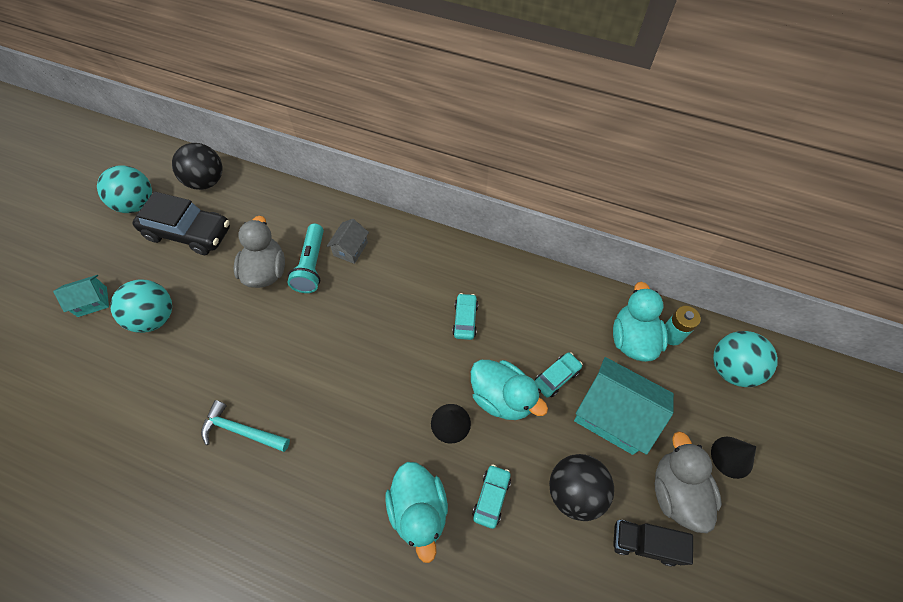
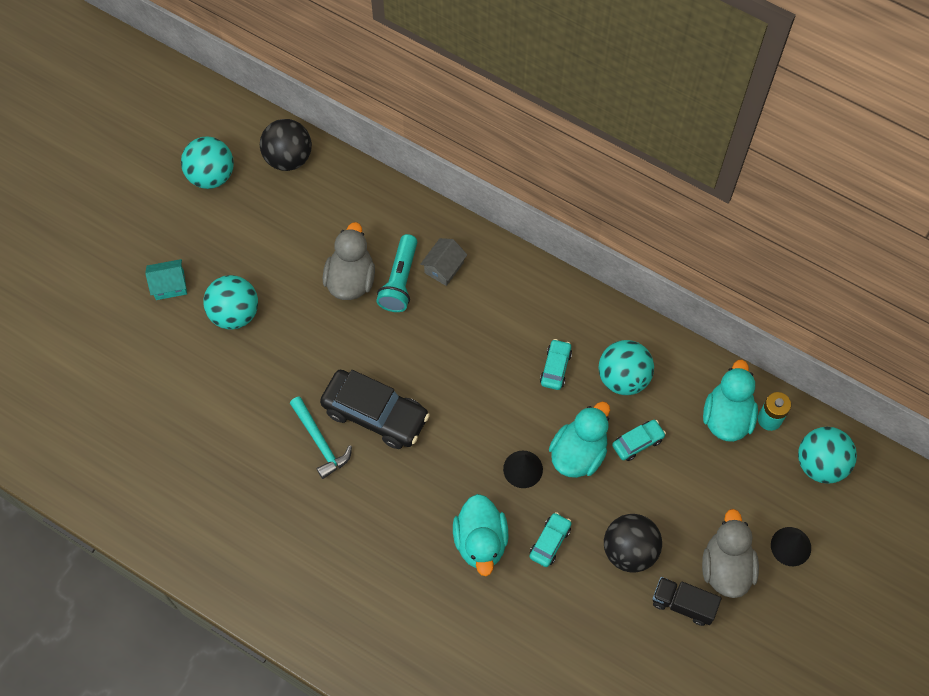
camera: 10 degrees right, 5 degrees up
black car [133,191,230,255] -> black car moved to [320,370,430,449]
turquoise hammer [201,400,290,452] -> turquoise hammer turned 150 degrees counterclockwise [290,396,352,479]
turquoise duck [471,360,548,420] -> turquoise duck turned 105 degrees counterclockwise [549,401,610,478]
turquoise house [574,357,674,455] -> none
none -> turquoise ball [599,340,654,395]

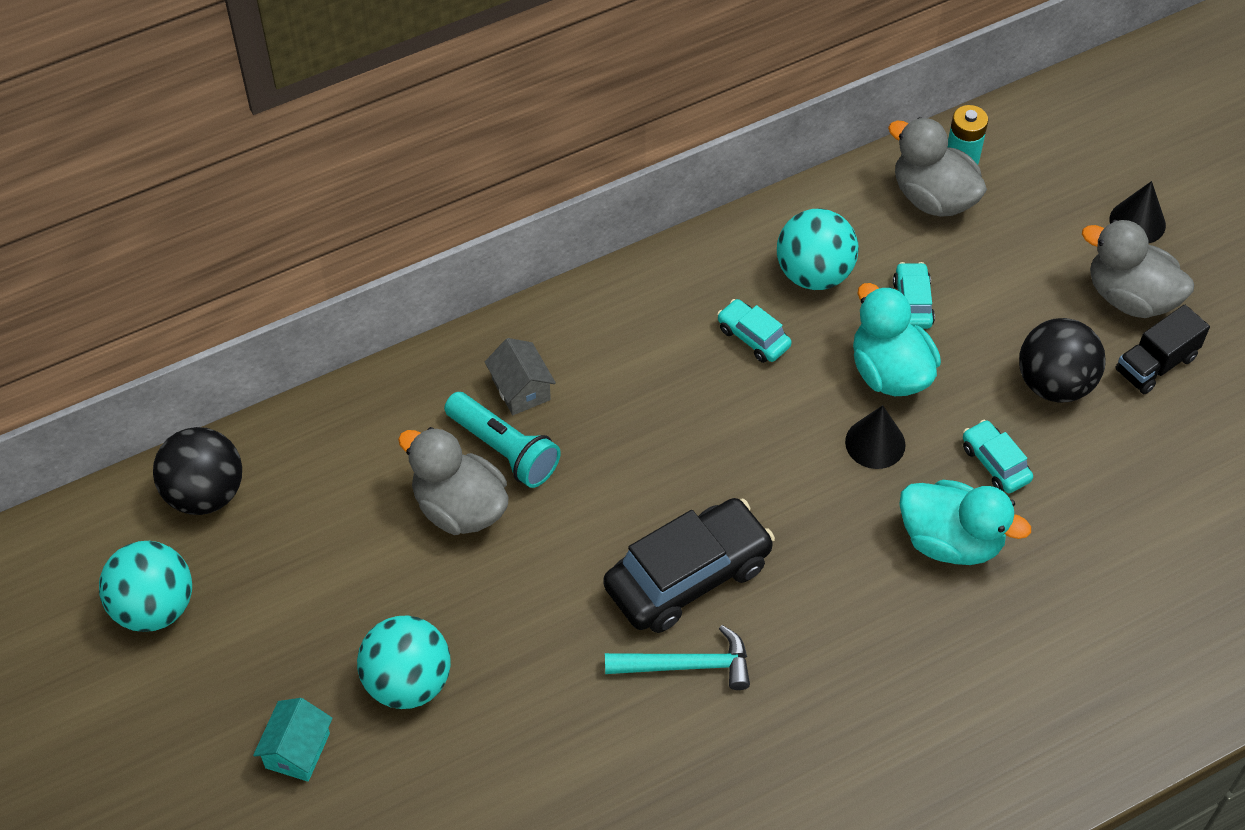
camera: 60 degrees left, 10 degrees down
turquoise duck [703,360,758,442] -> grey duck [888,117,987,217]
turquoise ball [798,427,857,484] -> none

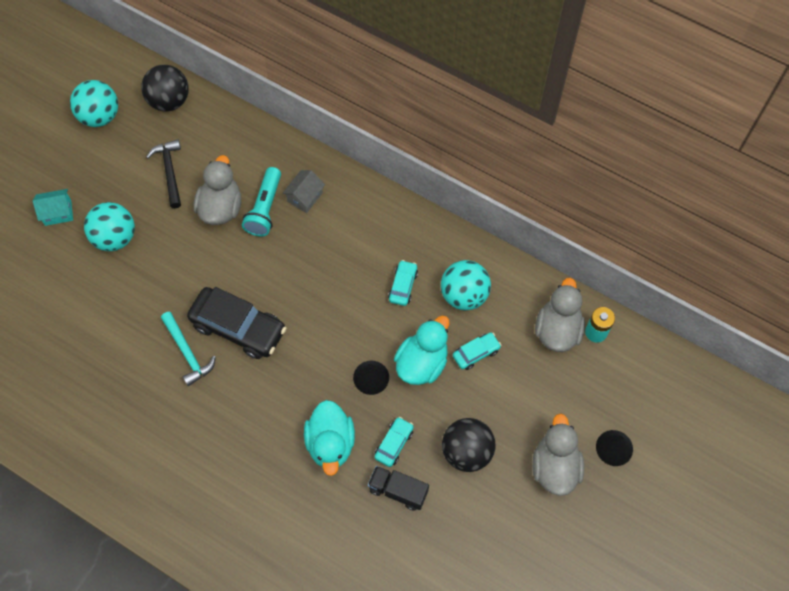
camera: 60 degrees right, 10 degrees up
black truck [1116,305,1210,394] -> black truck moved to [368,466,429,511]
none -> black hammer [146,139,181,208]

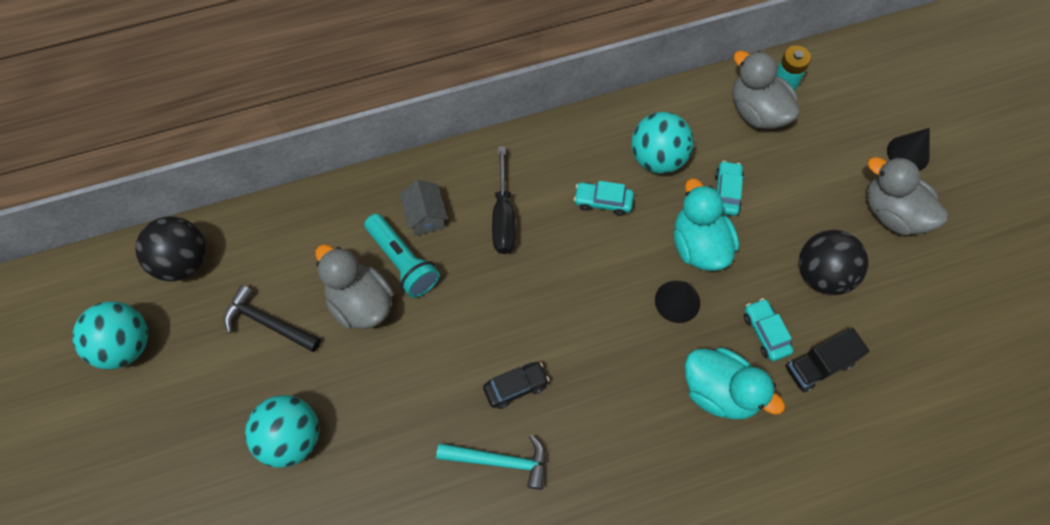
camera: 50 degrees left, 0 degrees up
turquoise house [33,189,73,226] -> none
black car [187,287,286,359] -> black car [483,362,549,409], size x0.49
turquoise car [388,260,418,306] -> turquoise car turned 45 degrees counterclockwise [574,181,634,216]
none -> black screwdriver [492,146,516,254]

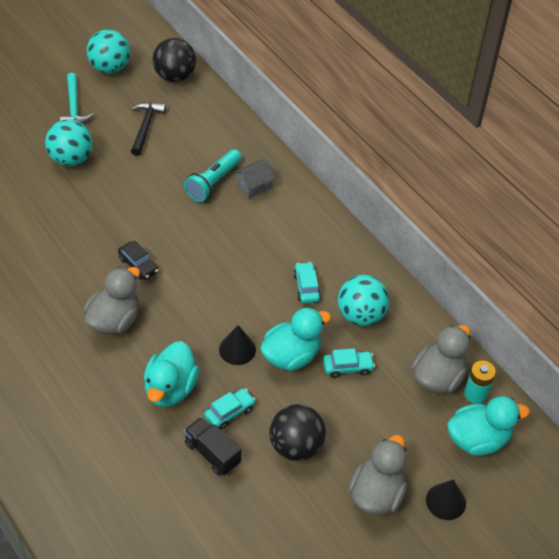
camera: 70 degrees right, 15 degrees down
grey duck [315,244,394,329] -> grey duck moved to [83,267,140,335]
turquoise hammer [436,434,546,490] -> turquoise hammer moved to [60,73,94,124]
black screwdriver [492,146,516,254] -> none
none -> turquoise duck [447,396,530,456]

